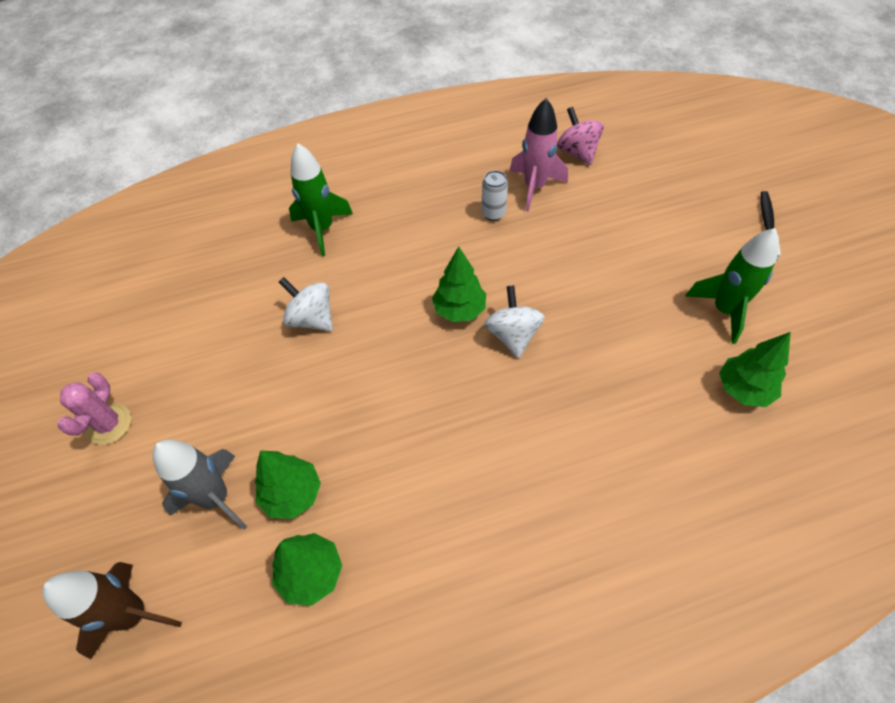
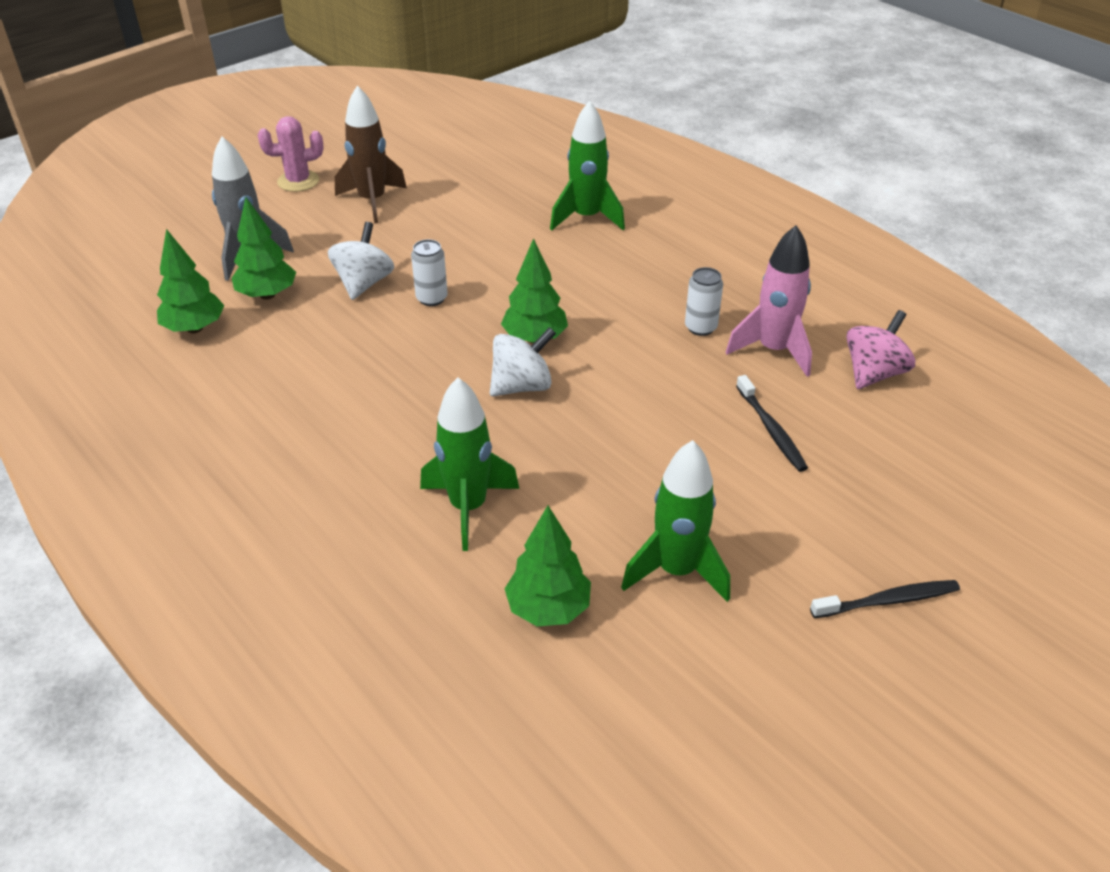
camera: 65 degrees right, 15 degrees down
brown rocket [42,562,182,659] -> brown rocket moved to [335,85,407,224]
white spinning top [279,277,333,331] -> white spinning top moved to [328,222,394,300]
none -> white can [411,239,448,306]
none -> green rocket [420,378,519,551]
none -> black toothbrush [736,375,808,472]

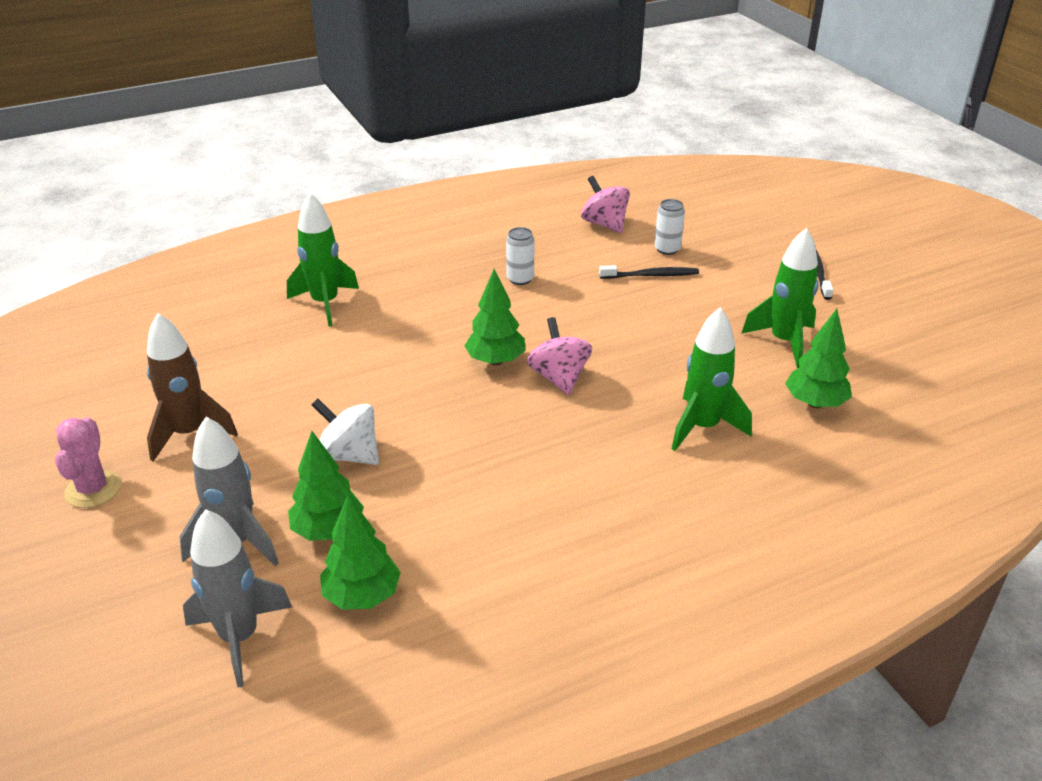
camera: 75 degrees left, 5 degrees down
white can [411,239,448,306] -> white can moved to [655,199,685,255]
white spinning top [490,327,556,396] -> pink spinning top [527,317,592,395]
pink rocket [726,225,812,377] -> none
none -> grey rocket [183,509,292,688]

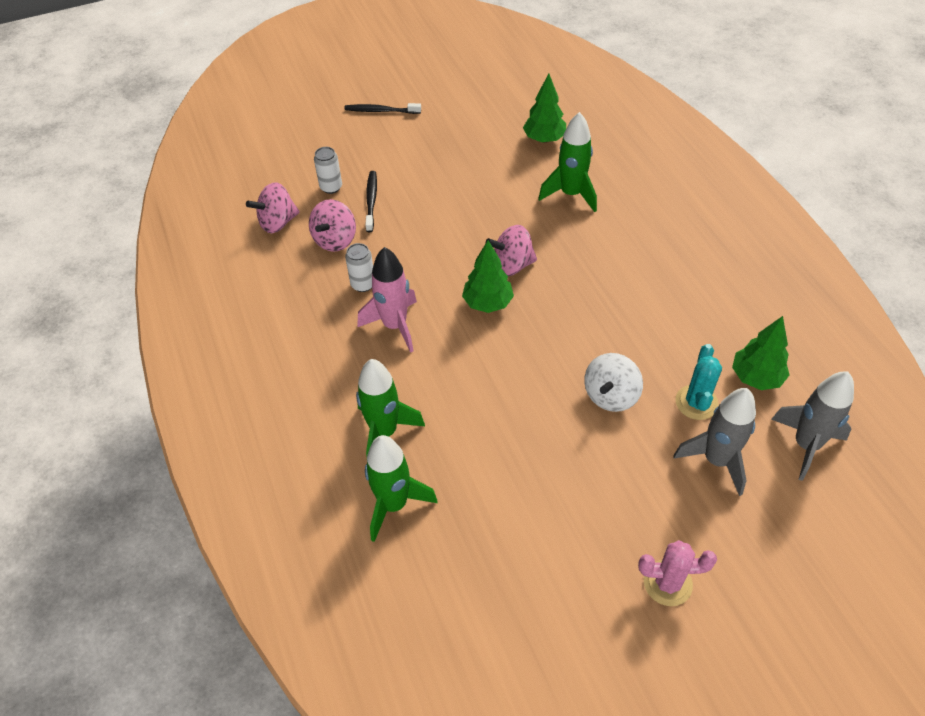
camera: 85 degrees left, 15 degrees up
brown rocket [147,313,238,462] -> none
green tree [288,431,364,541] -> turquoise cactus [675,344,722,420]
green rocket [741,228,819,368] -> green rocket moved to [365,435,438,542]
none -> pink spinning top [309,199,356,252]
none -> pink rocket [358,247,417,353]

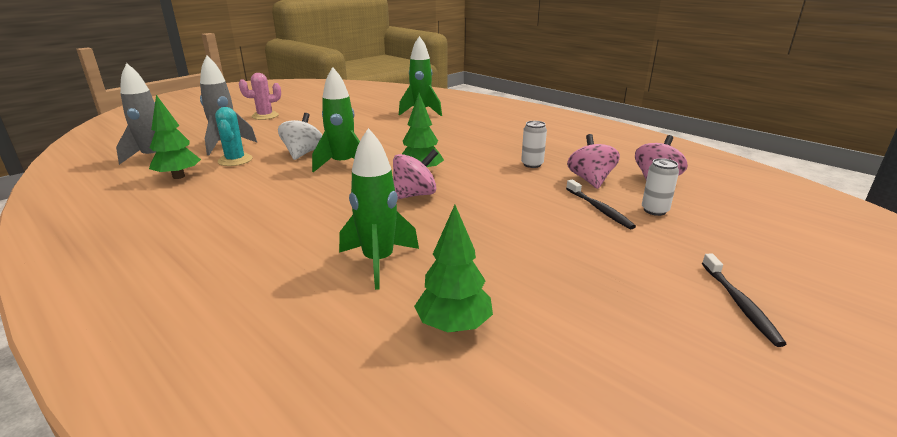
camera: 155 degrees right, 25 degrees down
black toothbrush [344,103,421,114] -> black toothbrush turned 105 degrees clockwise [702,254,786,347]
green rocket [356,359,425,456] -> green rocket moved to [312,67,360,172]
pink rocket [358,247,417,353] -> none

